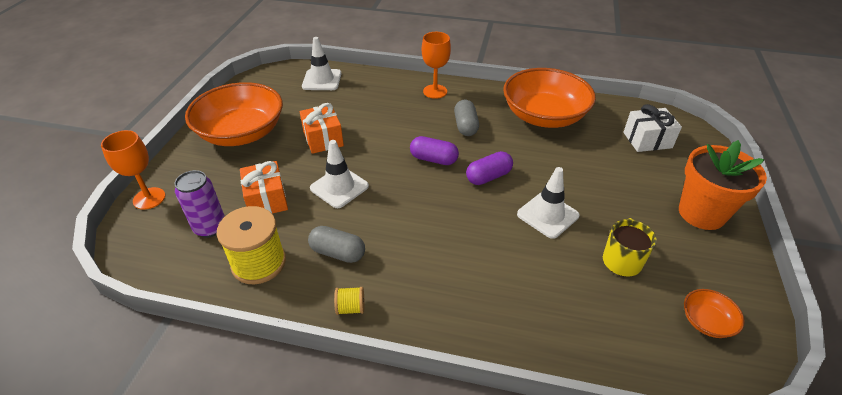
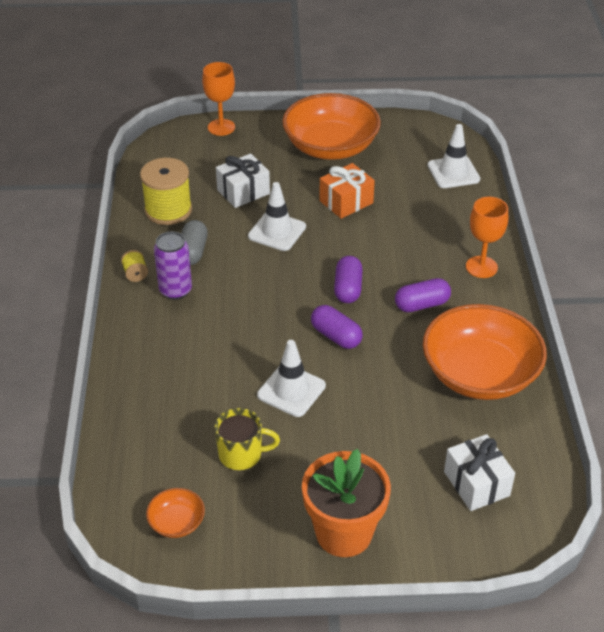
camera: 75 degrees right, 0 degrees up
purple can [175,170,225,238] -> purple can moved to [154,231,192,300]
orange gift [240,161,288,214] -> white gift [216,154,270,208]
grey capsule [454,99,479,136] -> purple capsule [395,278,451,312]

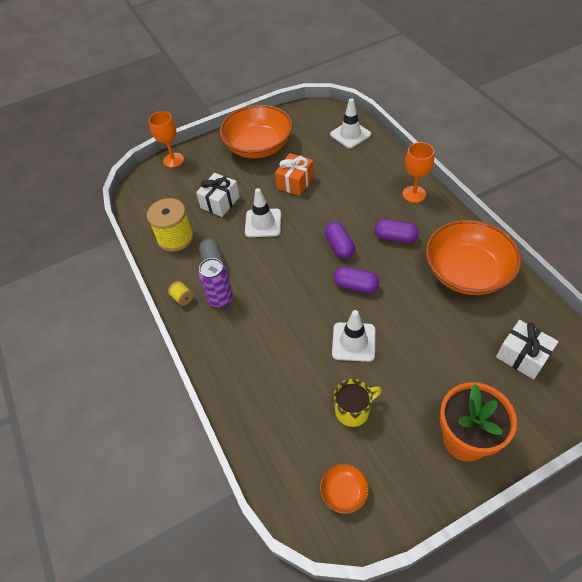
camera: 20 degrees left, 10 degrees up
purple capsule [395,278,451,312] -> purple capsule turned 60 degrees clockwise [375,219,419,243]

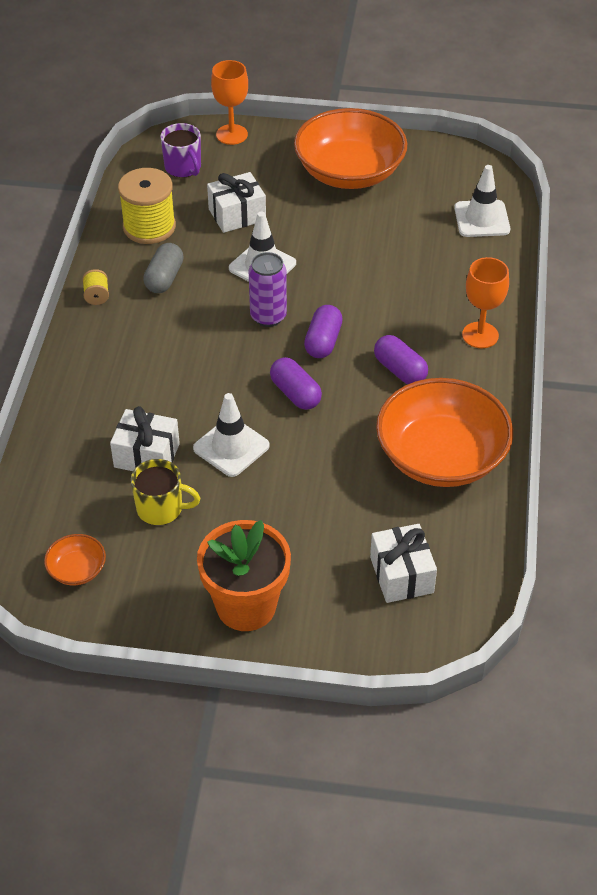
camera: 30 degrees right, 5 degrees down
purple can [198,258,233,308] -> purple can moved to [249,252,287,327]
orange gift [275,153,314,196] -> none
none -> white gift [110,406,180,471]
none -> purple mug [160,123,201,178]

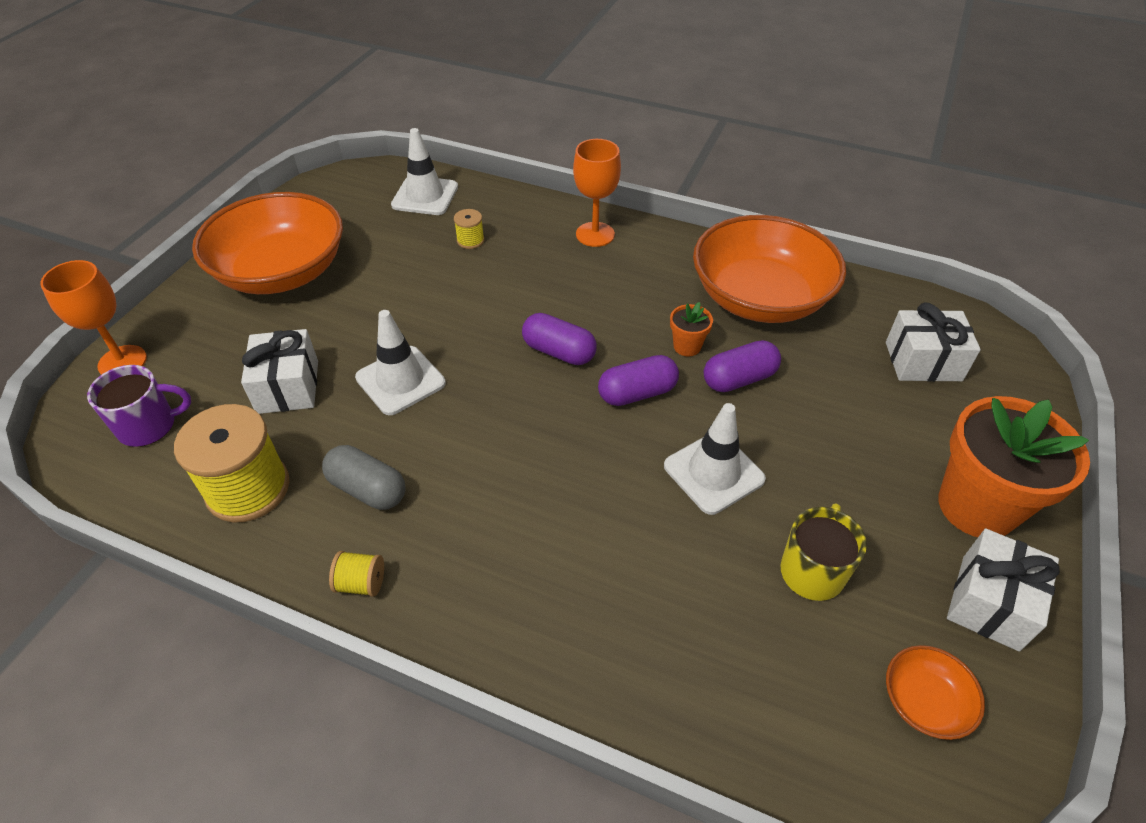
camera: 75 degrees left, 0 degrees up
white gift [110,406,180,471] -> white gift moved to [947,528,1060,652]
purple can [249,252,287,327] -> none
purple capsule [374,335,428,384] -> purple capsule moved to [704,340,781,392]
none -> yellow spool [454,209,484,249]
none -> orange flower pot [670,302,713,357]

